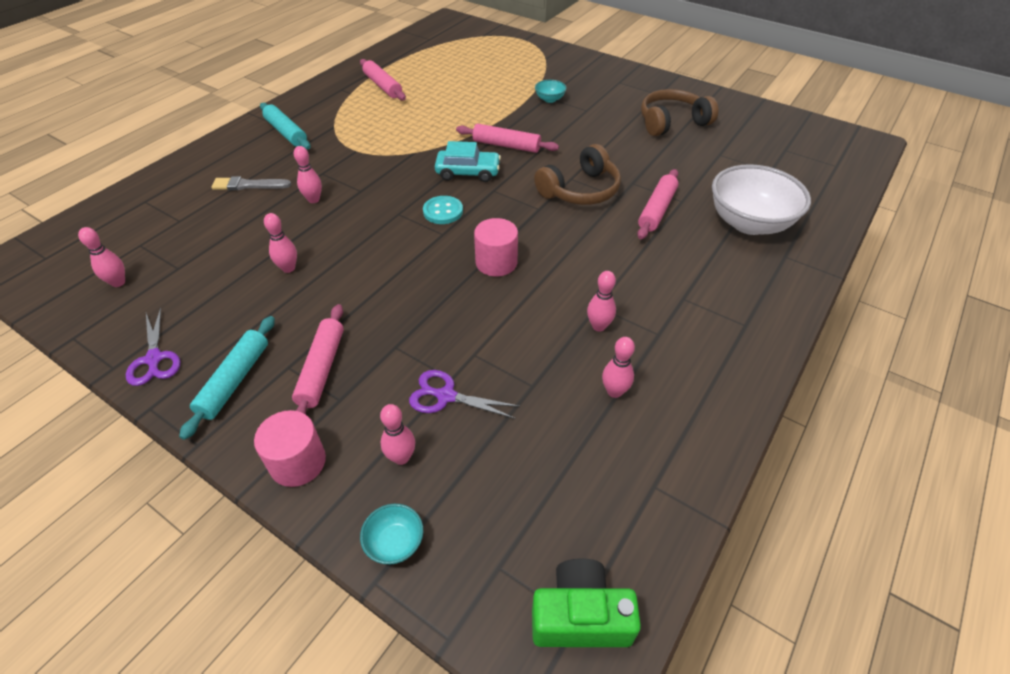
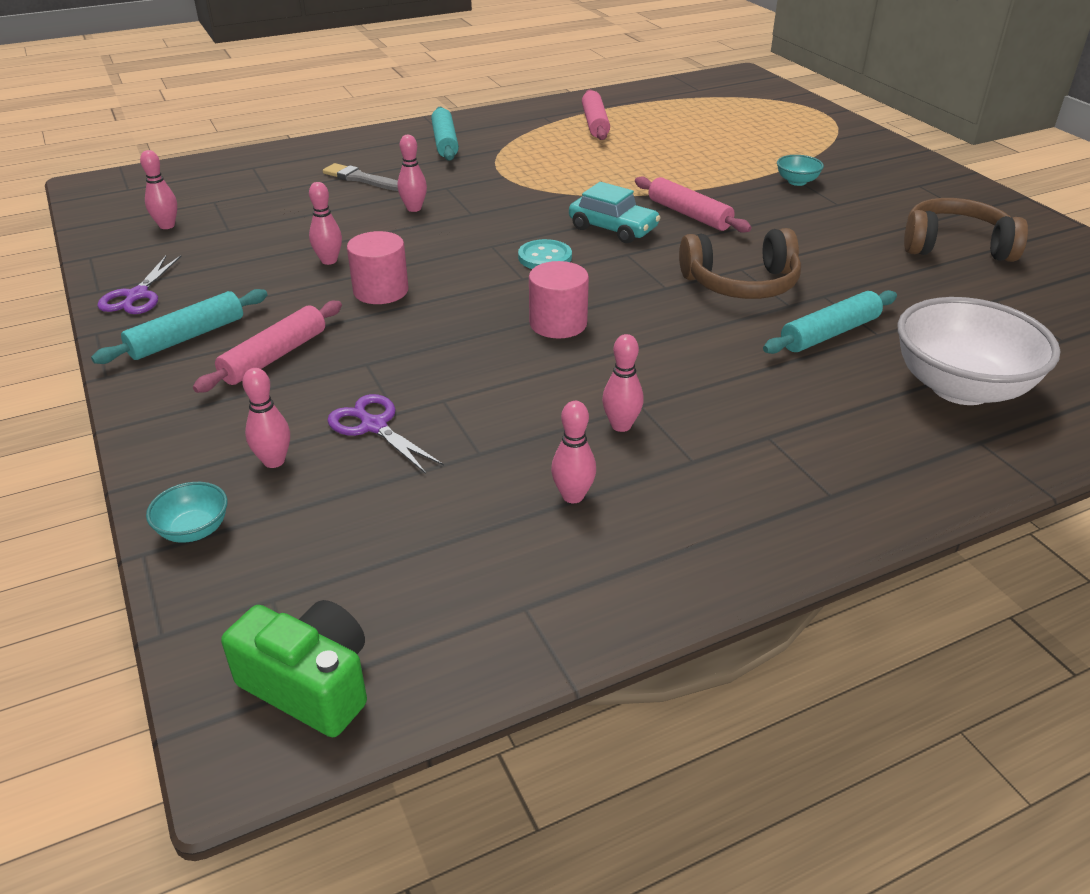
camera: 30 degrees right, 10 degrees down
pink cylinder [254,410,326,487] -> pink cylinder moved to [347,231,409,304]
pink rolling pin [637,169,678,239] -> turquoise rolling pin [763,290,897,354]

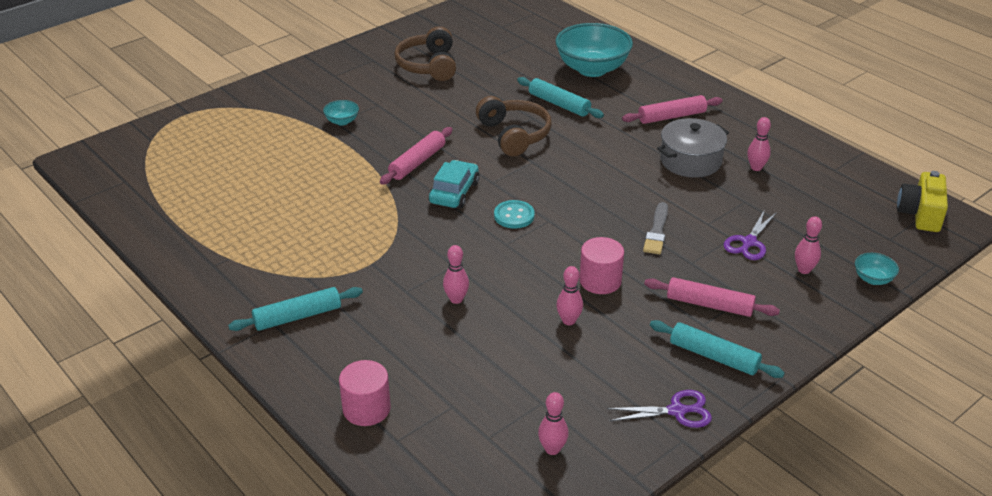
camera: 105 degrees left, 0 degrees up
green camera [221,600,367,737] -> yellow camera [897,171,948,232]
grey brush [323,163,398,191] -> grey brush moved to [643,202,668,255]
pink cylinder [529,261,589,339] -> pink cylinder moved to [339,360,391,426]
pink rolling pin [582,89,610,140] -> pink rolling pin moved to [622,95,723,124]
pink bowling pin [602,334,644,432] -> grey pot [657,118,729,178]
white bowl [898,297,1060,405] -> turquoise bowl [555,23,633,77]

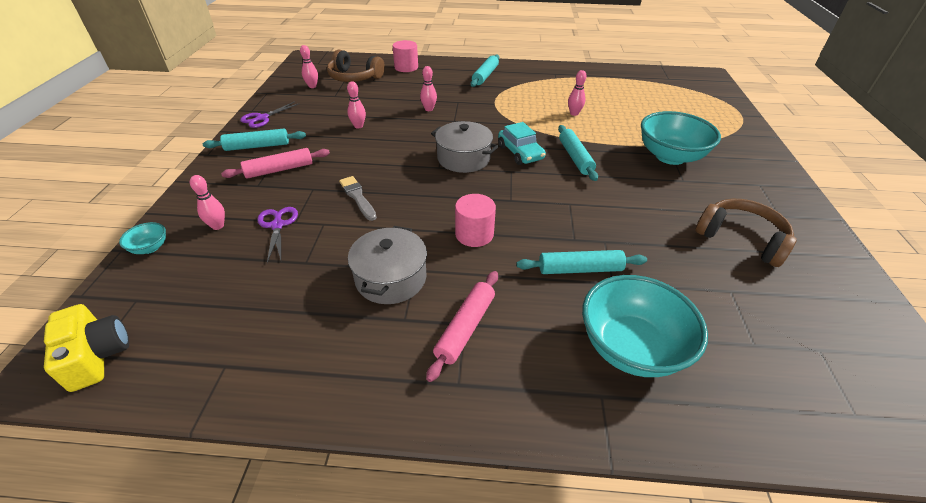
camera: 135 degrees right, 5 degrees up
turquoise bowl [323,100,359,126] -> turquoise bowl [641,111,721,165], size x2.31
pink rolling pin [380,127,453,185] -> turquoise rolling pin [558,125,598,181]
brown headphones [476,96,552,156] -> brown headphones moved to [327,50,385,82]
turquoise button [494,200,535,229] -> grey pot [431,121,499,173]
pink cylinder [579,237,624,294] -> pink cylinder moved to [455,194,496,247]
pink bowling pin [747,117,771,171] -> pink bowling pin moved to [568,70,587,116]

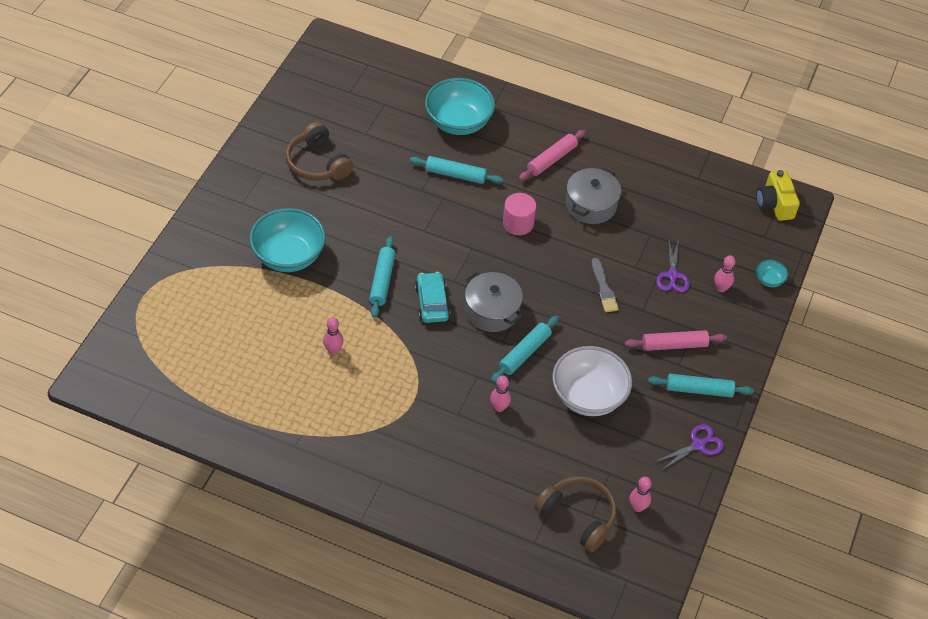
camera: 165 degrees left, 10 degrees up
pink bowling pin [347,81,366,128] -> white bowl [552,346,632,416]
pink cylinder [393,40,418,72] -> none
turquoise rolling pin [471,55,499,87] -> turquoise rolling pin moved to [491,316,559,383]

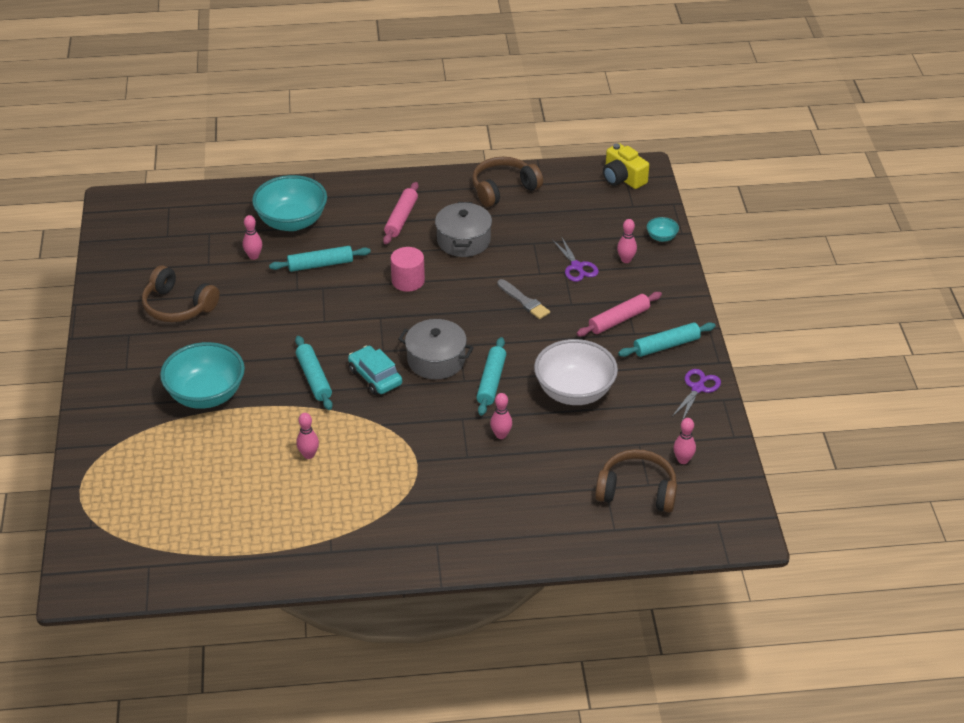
camera: 25 degrees left, 10 degrees down
none -> pink bowling pin [243,215,262,260]
none -> brown headphones [472,157,543,207]

